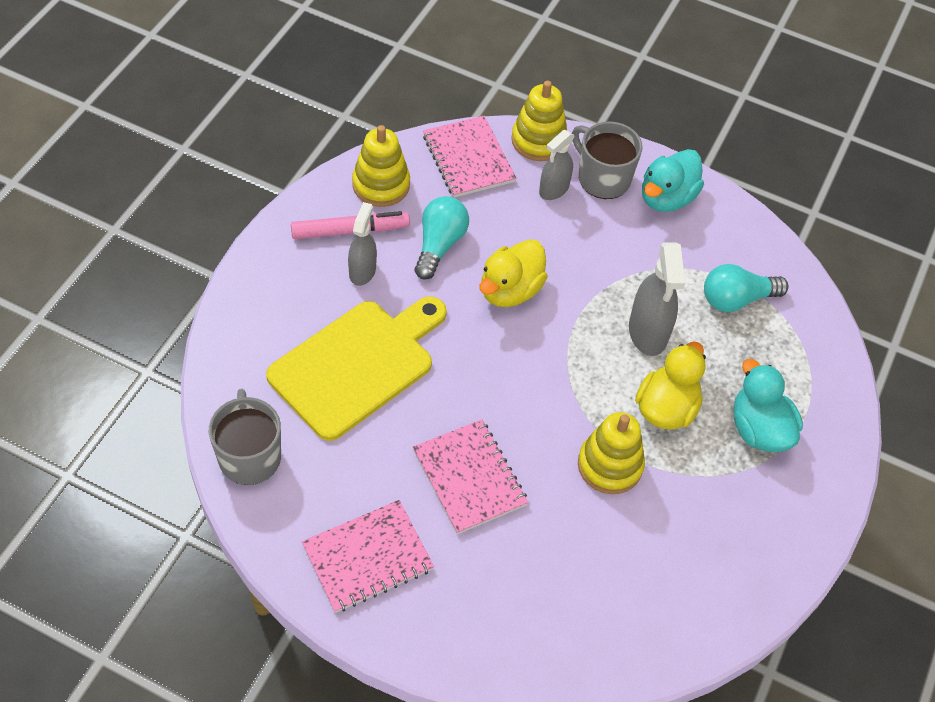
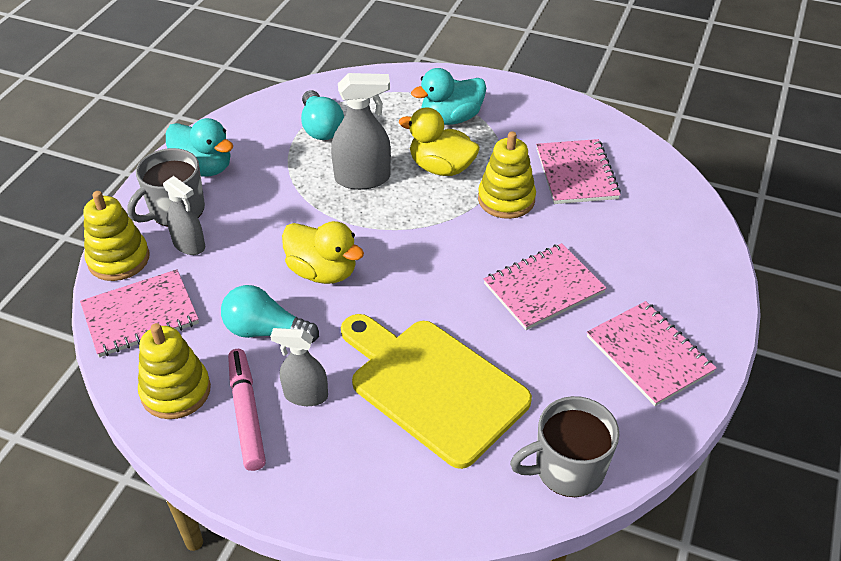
camera: 90 degrees left, 10 degrees down
none -> pink notebook [536,139,621,204]

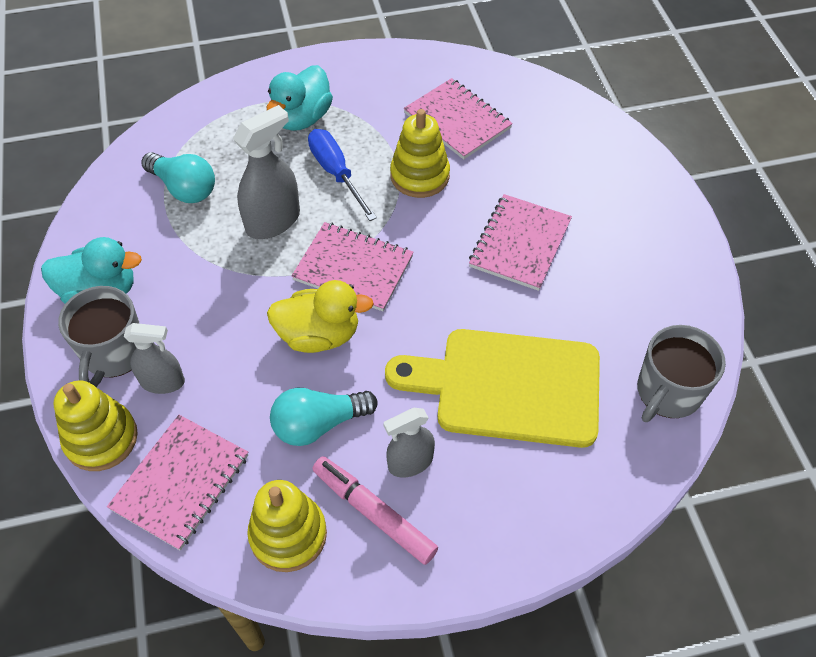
camera: 35 degrees left, 10 degrees up
yellow duck [399,108,480,176] -> blue screwdriver [308,129,377,221]
pink notebook [587,301,717,406] -> pink notebook moved to [292,222,414,311]

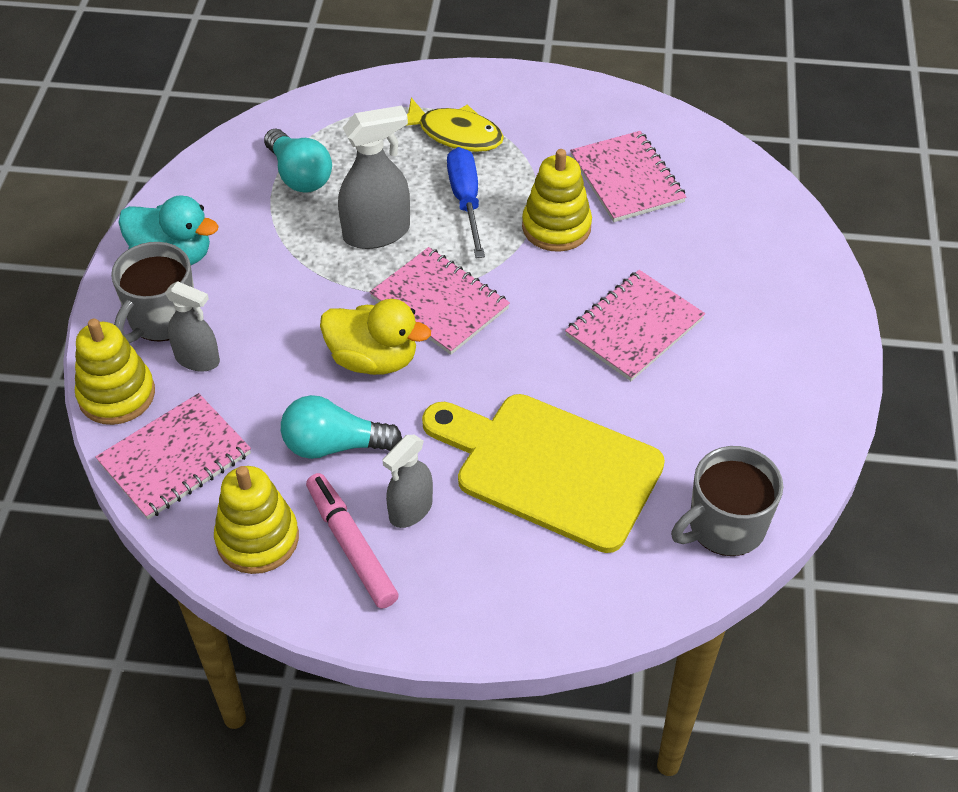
camera: 20 degrees right, 5 degrees down
turquoise duck [267,65,333,131] -> yellow fish [406,97,504,152]
grey spray bottle [383,408,435,478] -> grey spray bottle turned 45 degrees counterclockwise [383,435,433,528]

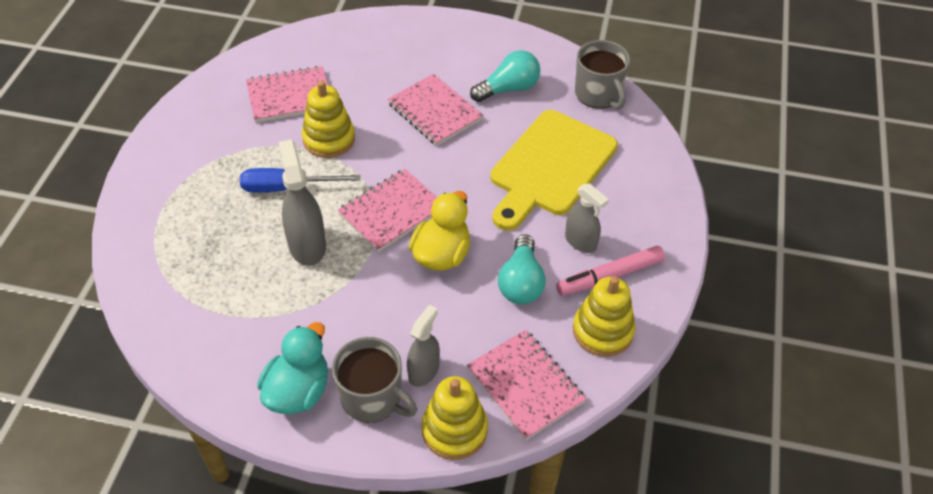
camera: 85 degrees left, 0 degrees up
turquoise light bulb [264,129,332,193] -> turquoise light bulb moved to [470,50,540,102]
yellow fish [406,97,504,152] -> none

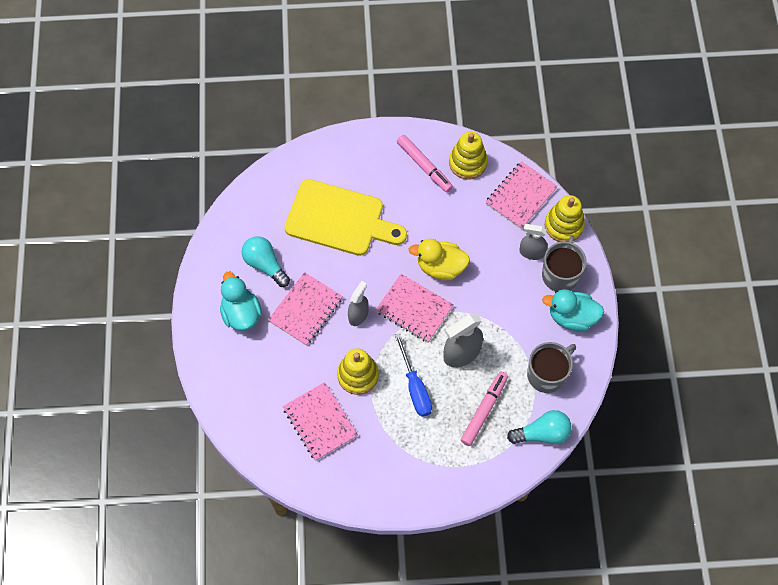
camera: 105 degrees left, 15 degrees up
turquoise light bulb [498,234,546,304] -> turquoise light bulb moved to [507,410,572,444]
grey spray bottle [565,183,609,253] -> grey spray bottle moved to [348,281,369,326]
grey mug [575,40,630,109] -> grey mug moved to [527,342,576,393]
none -> turquoise duck [220,272,262,331]
none -> pink marker [461,372,508,446]

